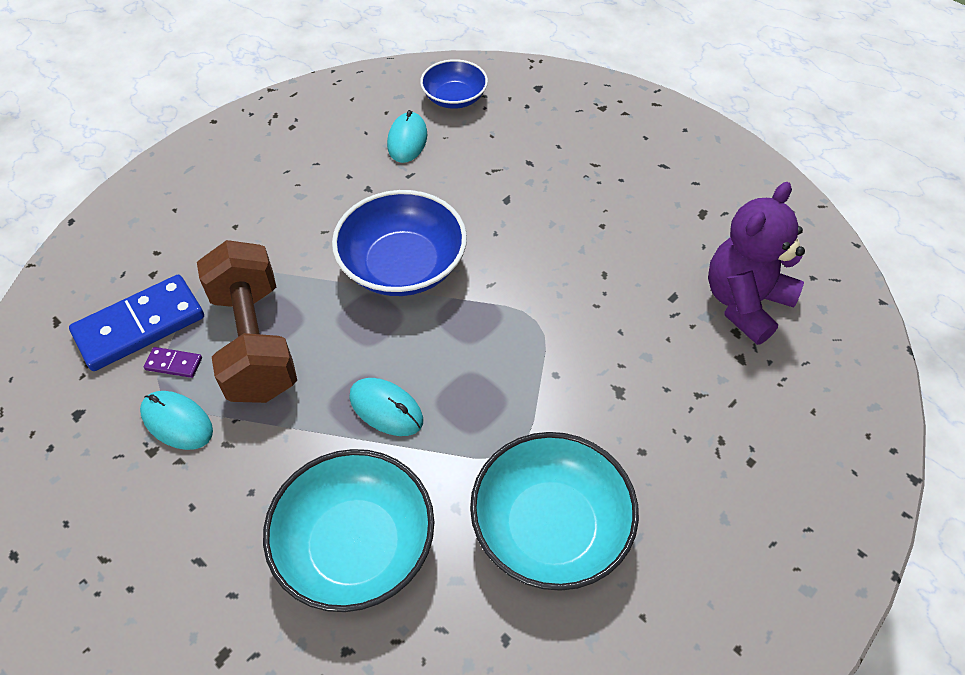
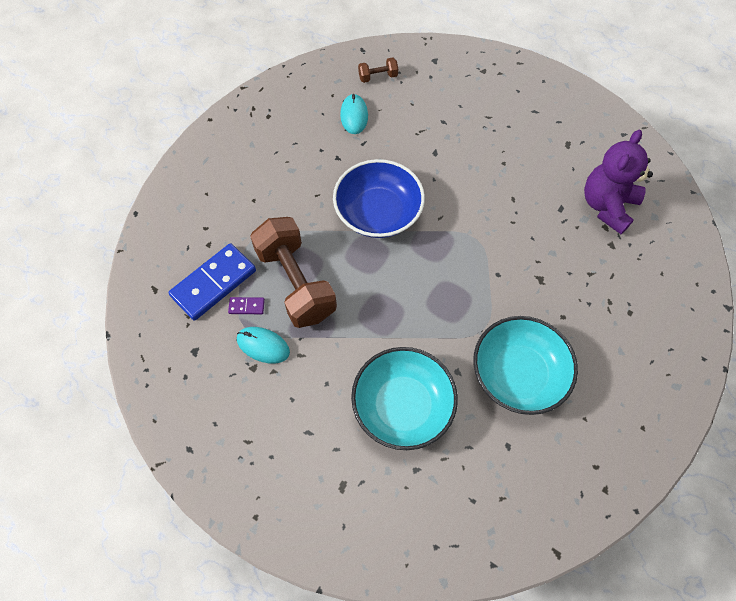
camera: 10 degrees left, 10 degrees up
turquoise mouse [349,378,423,436] -> none
blue bowl [420,59,488,109] -> brown dumbbell [358,58,398,83]

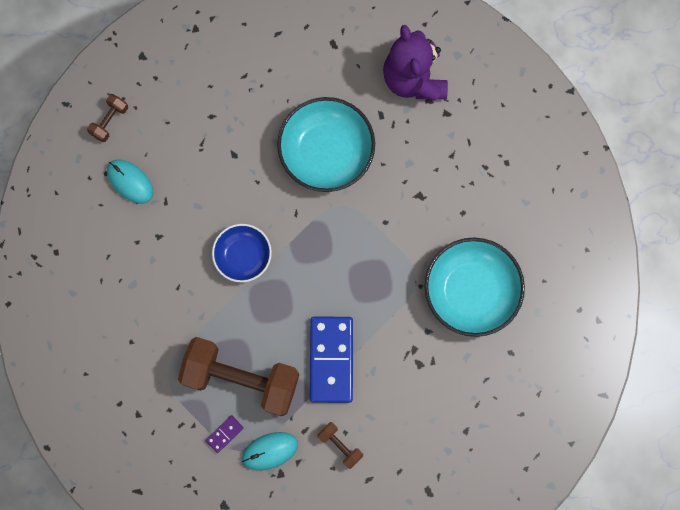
camera: 45 degrees left, 15 degrees up
blue domino [168,243,256,321] -> blue domino moved to [310,317,353,403]
blue bowl [333,159,425,238] -> blue bowl [212,224,272,282], size x0.61
turquoise bowl [351,347,458,450] -> turquoise bowl moved to [277,97,375,192]
none -> brown dumbbell [317,422,363,469]

